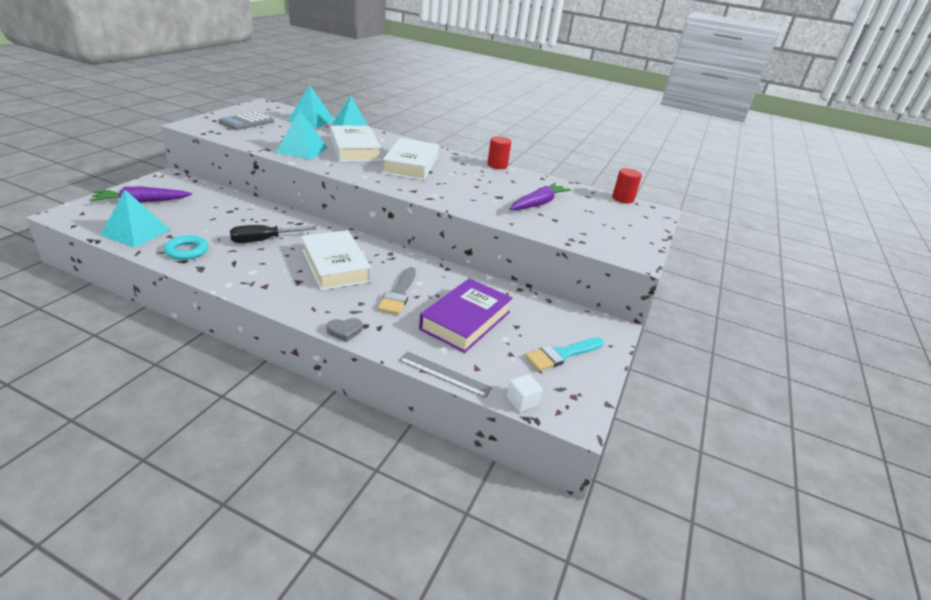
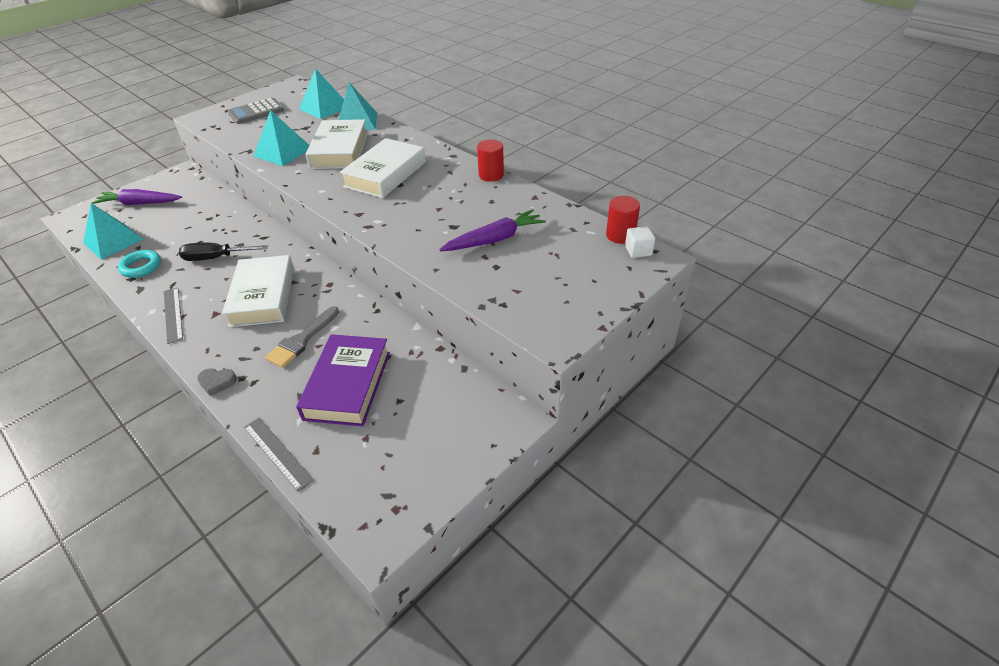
camera: 25 degrees right, 10 degrees up
purple book [419,278,513,353] -> purple book turned 45 degrees counterclockwise [296,334,390,427]
white cube [507,374,543,412] -> white cube moved to [625,226,655,258]
turquoise brush [525,337,604,371] -> none
none -> grey ruler [164,287,183,344]

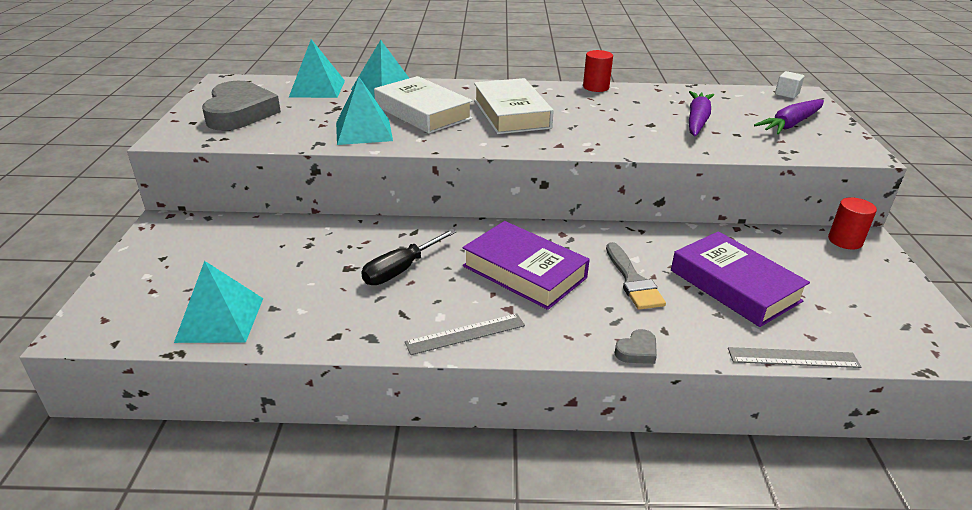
camera: 45 degrees left, 10 degrees down
purple carrot [92,189,182,205] -> purple carrot moved to [754,99,824,134]
turquoise ring [118,250,161,278] -> none
grey ruler [164,287,183,344] -> grey ruler turned 45 degrees counterclockwise [405,313,525,355]
white book [222,255,294,327] -> purple book [462,221,590,310]
grey calculator [228,98,284,124] -> grey heart [202,81,281,131]
red cylinder [606,196,640,244] -> red cylinder moved to [828,197,877,250]

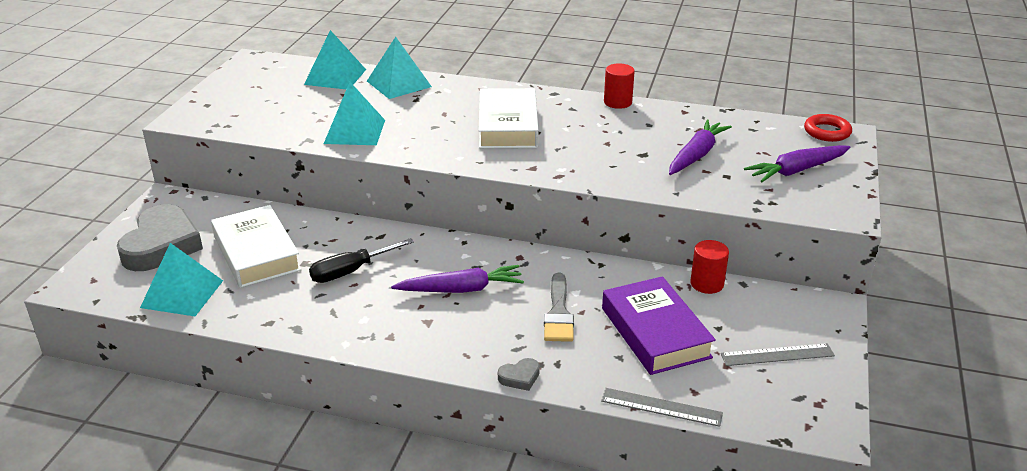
camera: 15 degrees right, 0 degrees up
grey heart [202,81,281,131] -> grey heart moved to [117,204,203,271]
white book [374,76,473,134] -> white book moved to [211,205,302,288]
grey ruler [405,313,525,355] -> grey ruler moved to [721,343,835,366]
purple book [462,221,590,310] -> purple carrot [391,265,524,293]
white cube [775,71,804,99] -> red ring [804,114,852,142]
red cylinder [828,197,877,250] -> red cylinder moved to [690,240,729,294]

